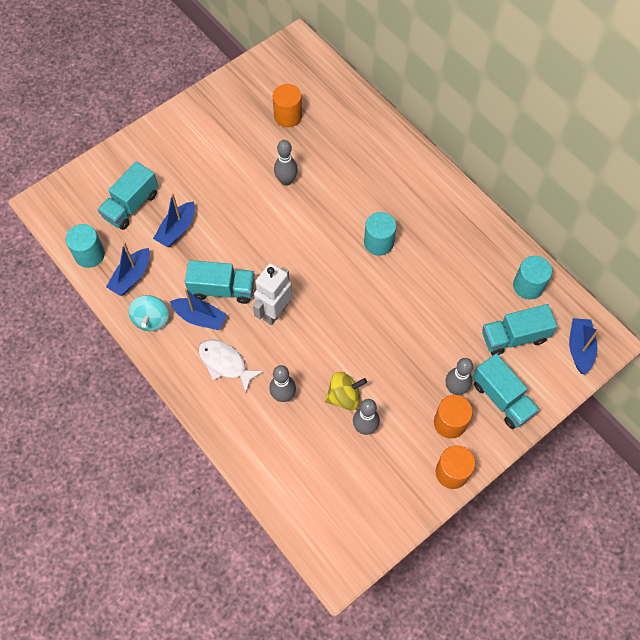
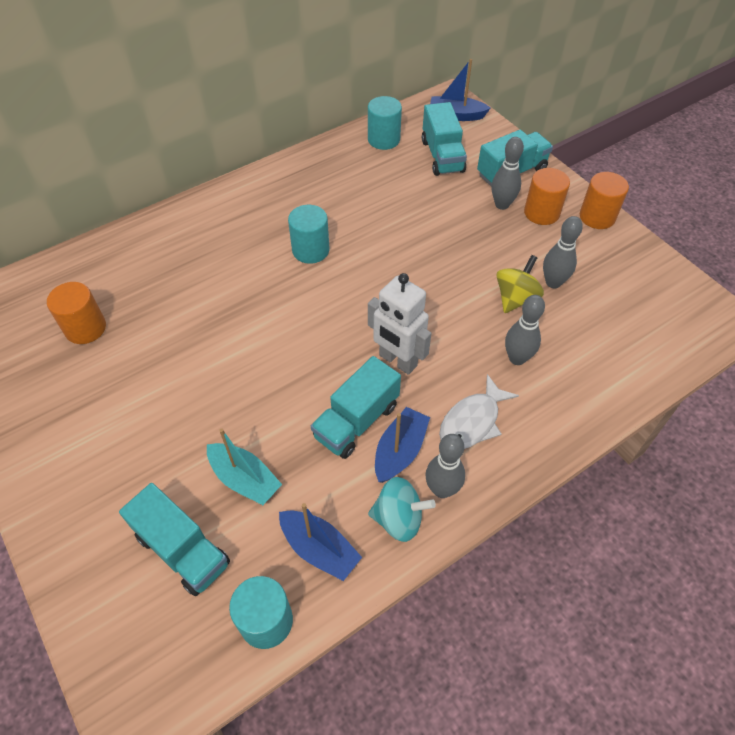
camera: 85 degrees left, 10 degrees down
blue boat [153,193,195,247] -> turquoise boat [207,428,282,505]
turquoise truck [185,260,255,304] -> turquoise truck turned 150 degrees counterclockwise [311,356,401,459]
grey bowling pin [274,140,298,186] -> grey bowling pin moved to [425,434,465,498]
yellow spinning top [325,372,367,410] -> yellow spinning top turned 45 degrees clockwise [497,255,544,313]

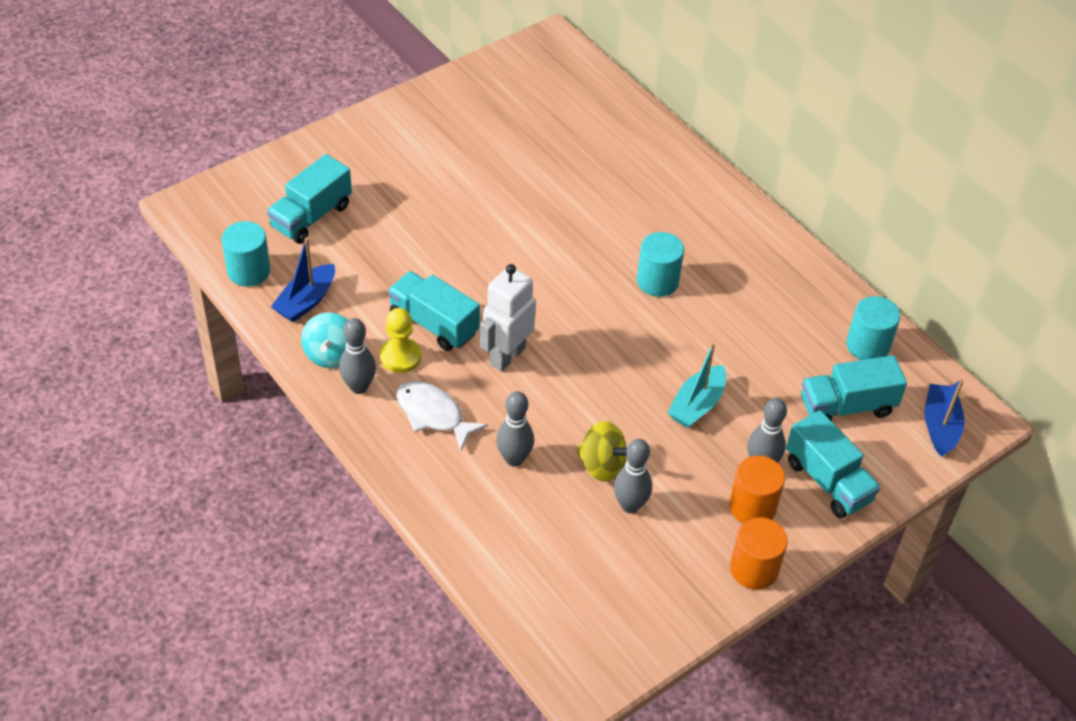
camera: 85 degrees right, 5 degrees down
orange cylinder [47,282,106,344] -> none
turquoise boat [207,428,282,505] -> turquoise boat moved to [667,342,726,428]
blue boat [375,407,430,483] -> yellow pawn [380,308,422,373]

